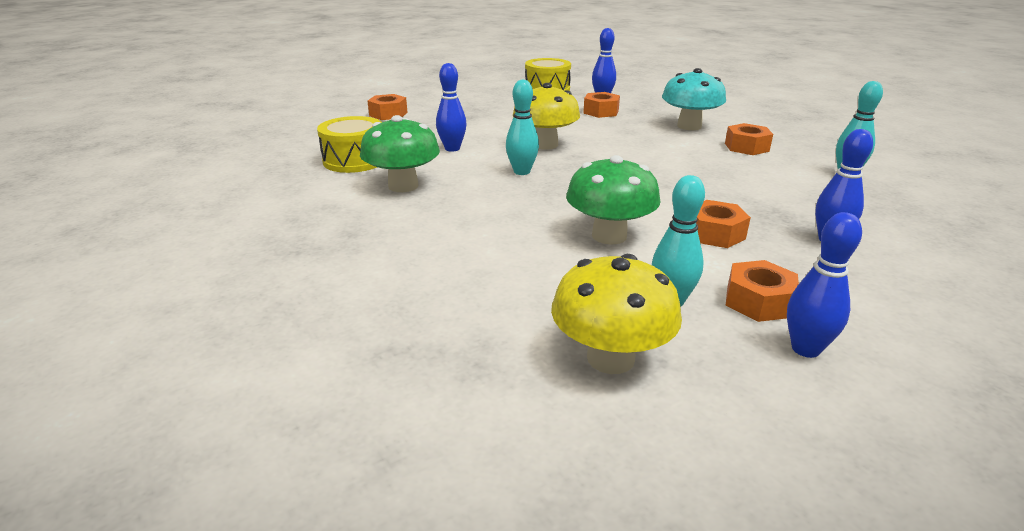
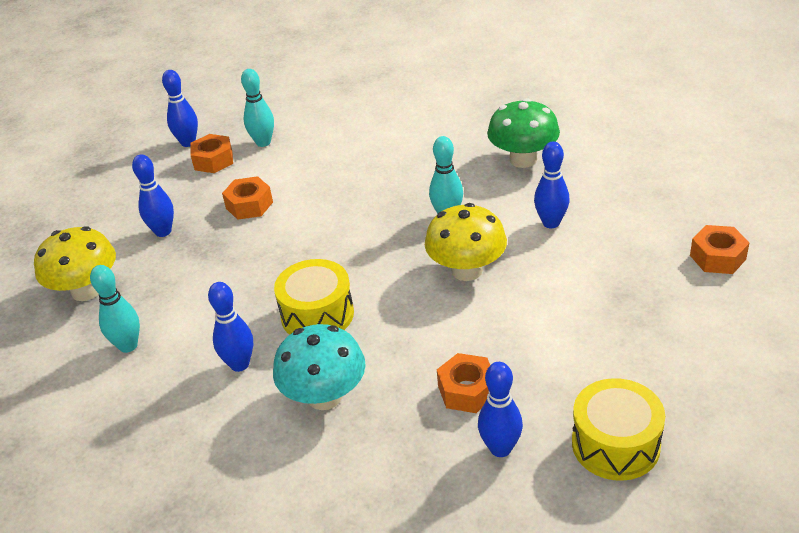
camera: 155 degrees right, 10 degrees up
yellow drum [317,116,382,173] -> yellow drum moved to [274,259,354,335]
yellow mushroom [551,254,682,374] -> yellow mushroom moved to [34,226,116,301]
green mushroom [566,155,661,245] -> none
orange nut [725,123,773,155] -> blue bowling pin [208,282,253,372]

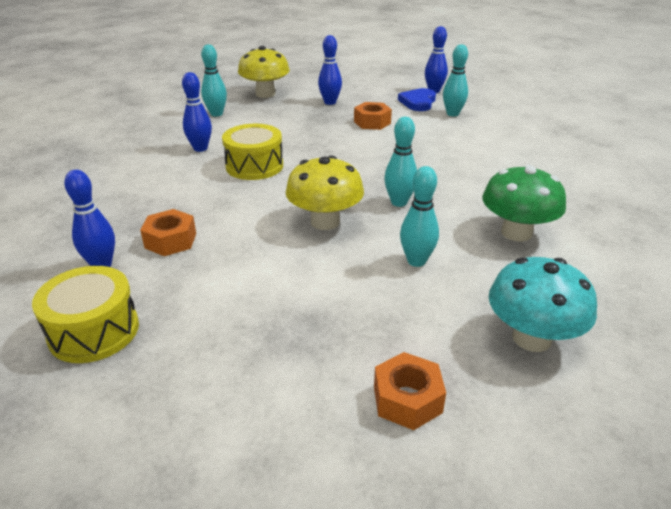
camera: 70 degrees right, 5 degrees down
orange nut [190,134,233,173] -> blue heart [398,88,436,111]
turquoise mushroom [273,324,366,410] -> turquoise mushroom moved to [489,257,597,352]
blue bowling pin [534,141,570,228] -> turquoise bowling pin [400,166,439,267]

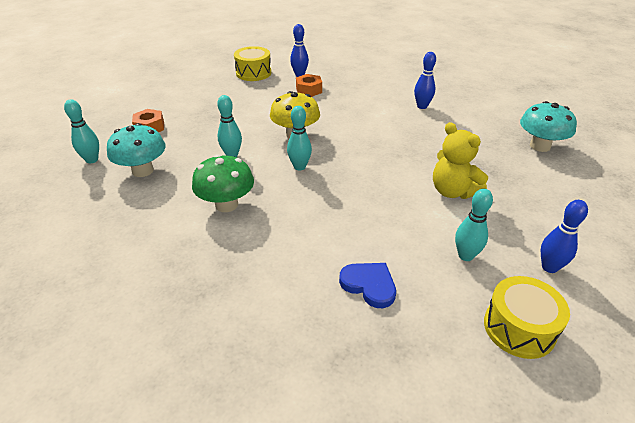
camera: 110 degrees right, 5 degrees up
turquoise bowling pin [201,44,227,117] -> turquoise bowling pin moved to [64,99,99,163]
yellow drum [222,124,283,180] -> yellow drum moved to [484,276,570,359]
yellow mushroom [238,46,290,98] -> turquoise mushroom [520,101,577,152]
blue bowling pin [318,35,342,105] -> none
orange nut [354,102,392,130] -> yellow teddy bear [433,122,488,199]
blue heart [398,88,436,111] -> blue heart moved to [339,263,396,308]

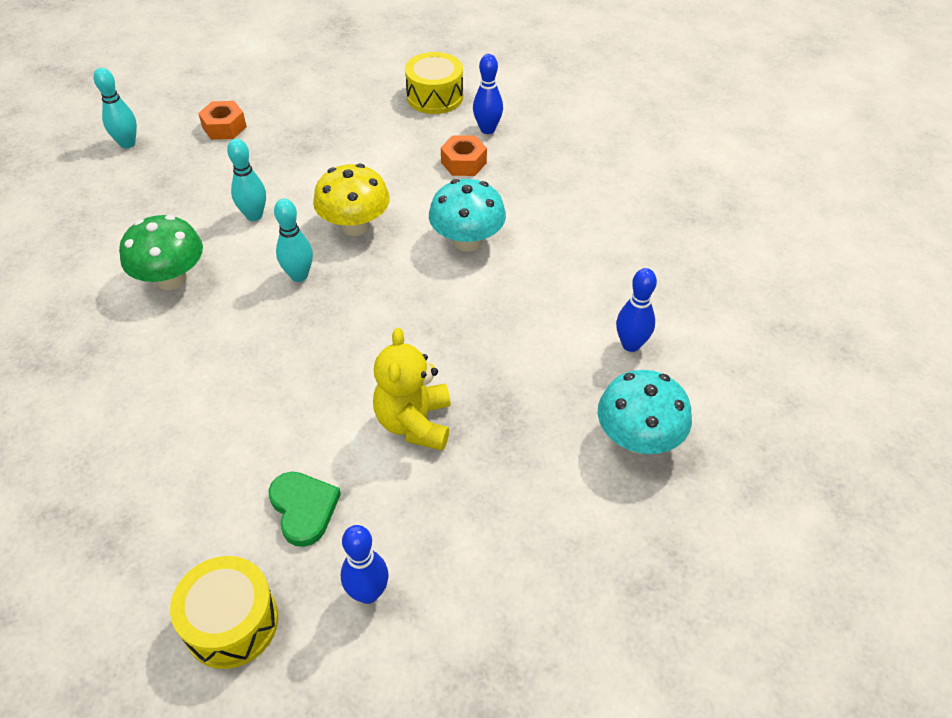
camera: 40 degrees right, 10 degrees up
turquoise mushroom [107,123,166,177] -> turquoise mushroom moved to [429,179,506,252]
blue heart [339,263,396,308] -> none
blue bowling pin [414,52,436,109] -> blue bowling pin moved to [616,268,657,352]
turquoise bowling pin [455,189,493,261] -> green heart [268,472,341,547]

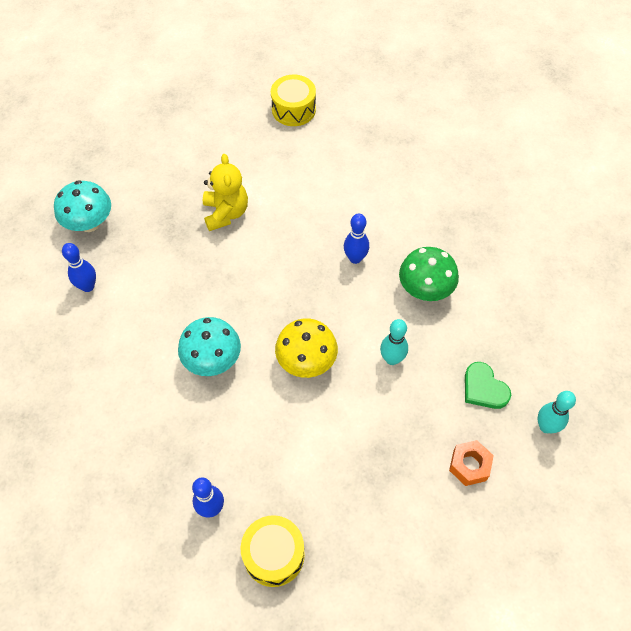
camera: 170 degrees right, 10 degrees up
green heart [268,472,341,547] -> green heart moved to [465,362,511,409]
turquoise bowling pin [274,199,313,282] -> none
blue bowling pin [341,525,388,604] -> blue bowling pin moved to [344,214,369,264]
orange nut [441,135,487,176] -> none

